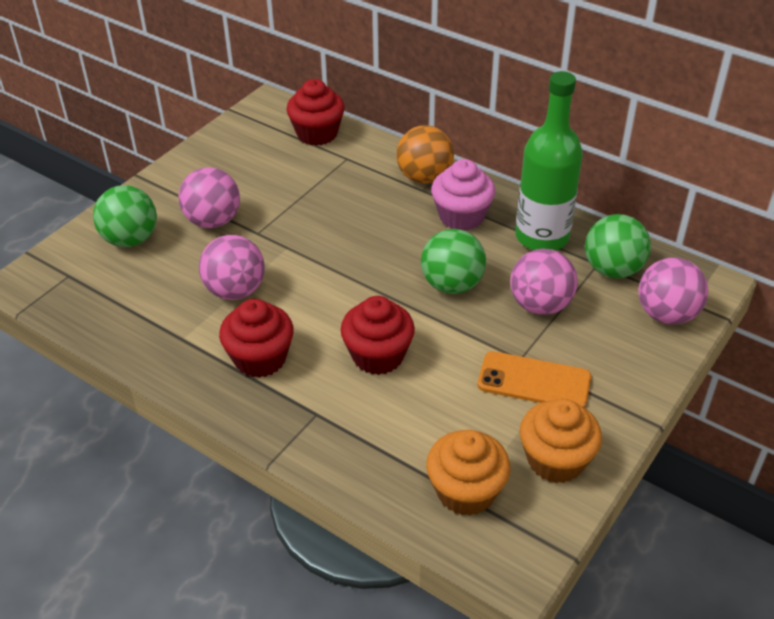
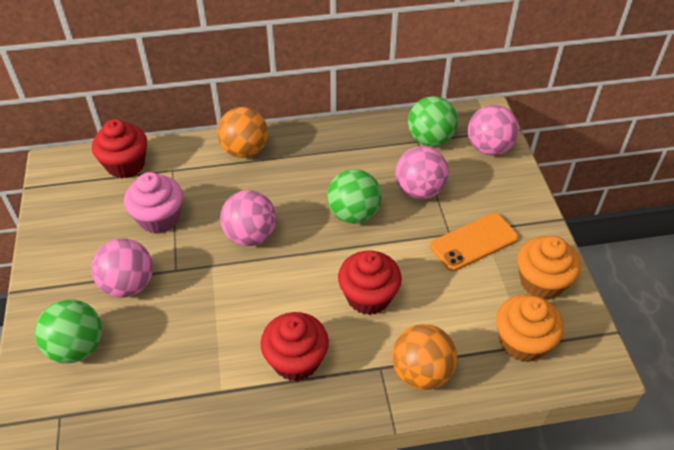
camera: 45 degrees left, 5 degrees up
pink ball [199,235,265,300] -> pink ball moved to [220,190,277,246]
pink cupcake [431,159,495,231] -> pink cupcake moved to [124,172,183,234]
green bottle [515,71,583,251] -> none
none -> orange ball [392,324,457,390]

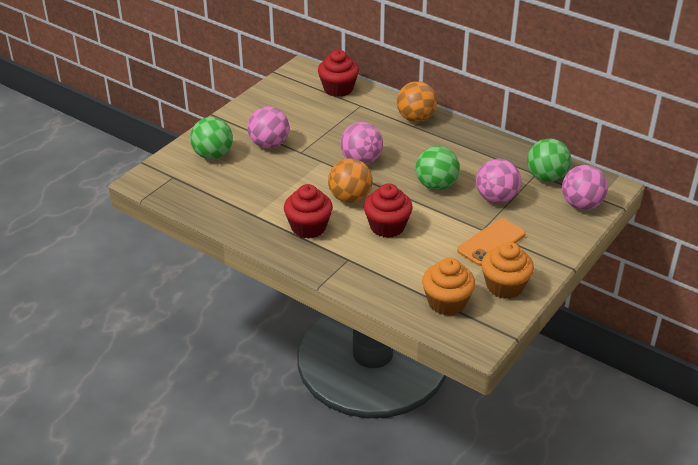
camera: 45 degrees right, 10 degrees down
pink cupcake [124,172,183,234] -> none
orange ball [392,324,457,390] -> orange ball moved to [328,158,373,203]
orange phone [430,213,518,271] -> orange phone turned 60 degrees counterclockwise [457,218,526,266]

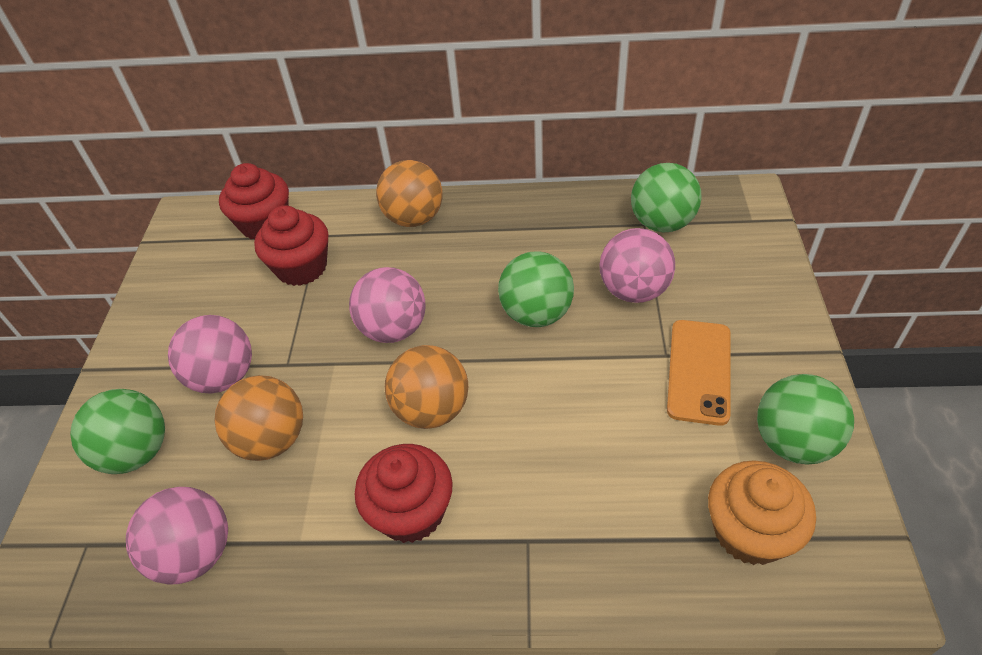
camera: 30 degrees left, 10 degrees up
red cupcake [364,183,413,238] -> red cupcake moved to [254,205,328,286]
orange cupcake [481,242,534,299] -> green ball [757,374,854,465]
pink ball [562,165,608,210] -> pink ball moved to [126,487,228,585]
none -> orange ball [215,375,303,461]

